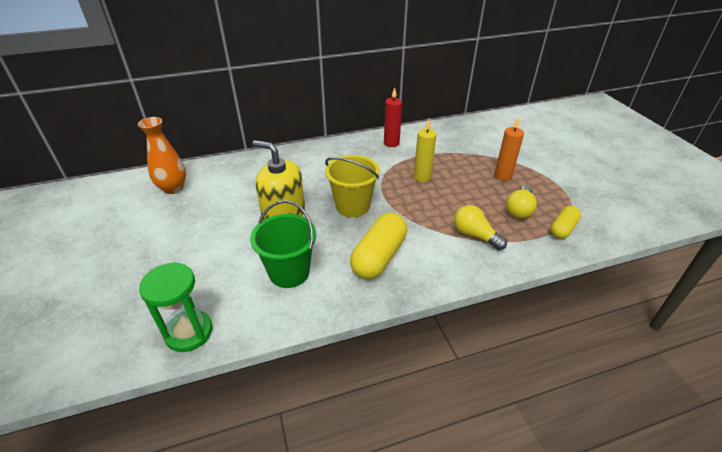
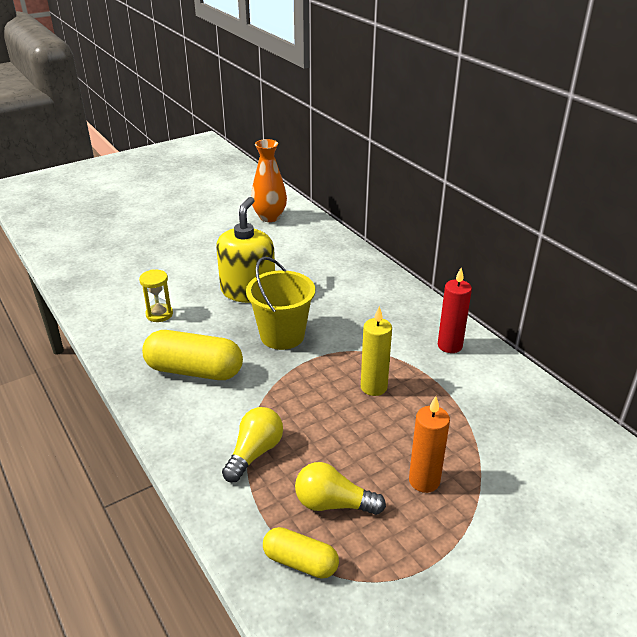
camera: 75 degrees right, 5 degrees down
green hourglass [139,262,213,352] -> none
green bucket [250,200,316,288] -> yellow hourglass [139,270,173,322]

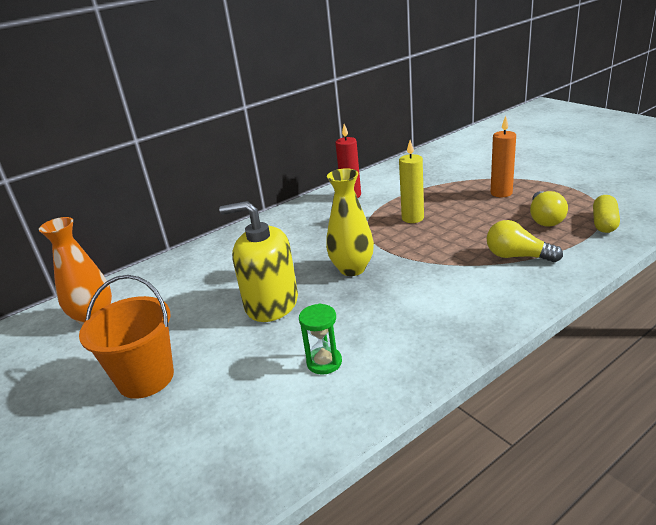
camera: 90 degrees left, 5 degrees down
yellow hourglass [139,270,173,322] -> green hourglass [299,303,342,375]
yellow capsule [142,330,243,380] -> none
yellow bucket [246,257,315,350] -> yellow vase [326,168,374,276]
none -> orange bucket [79,275,174,399]

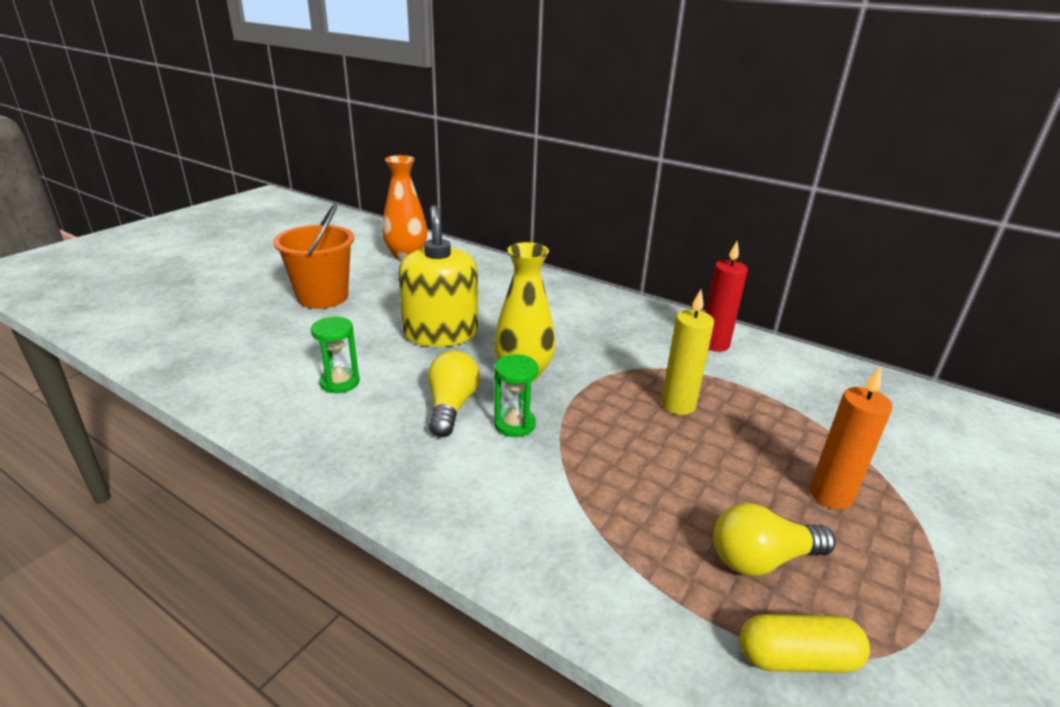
camera: 65 degrees right, 0 degrees up
yellow light bulb [487,220,563,262] -> yellow light bulb moved to [428,350,480,437]
none -> green hourglass [494,355,538,437]

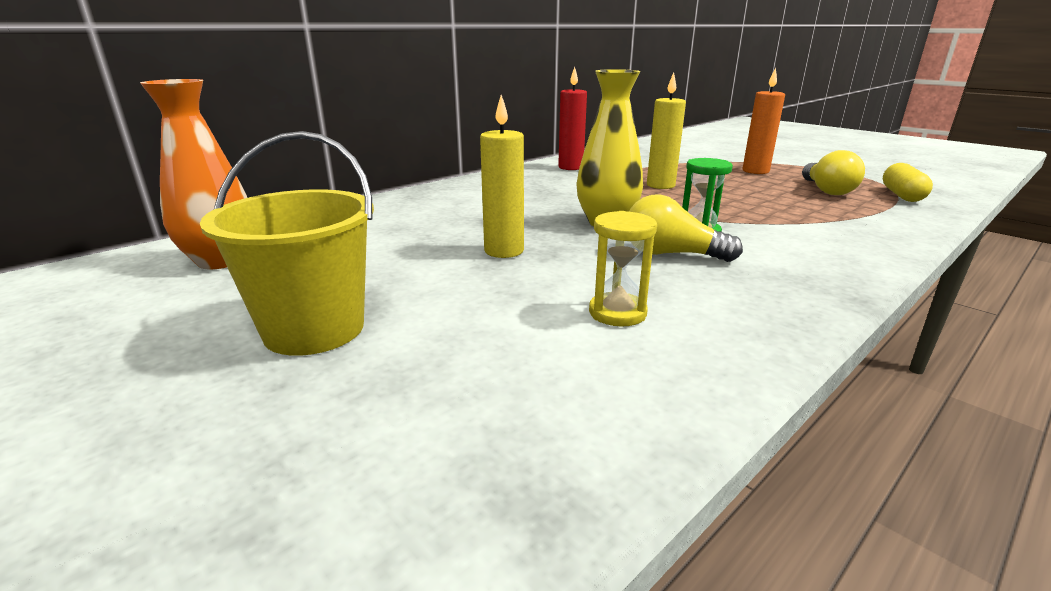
camera: 75 degrees left, 5 degrees down
orange bucket [273,203,354,309] -> yellow bucket [200,131,374,356]
green hourglass [311,317,360,393] -> yellow hourglass [589,211,657,326]
yellow soap dispenser [399,205,478,347] -> yellow candle [480,95,524,258]

